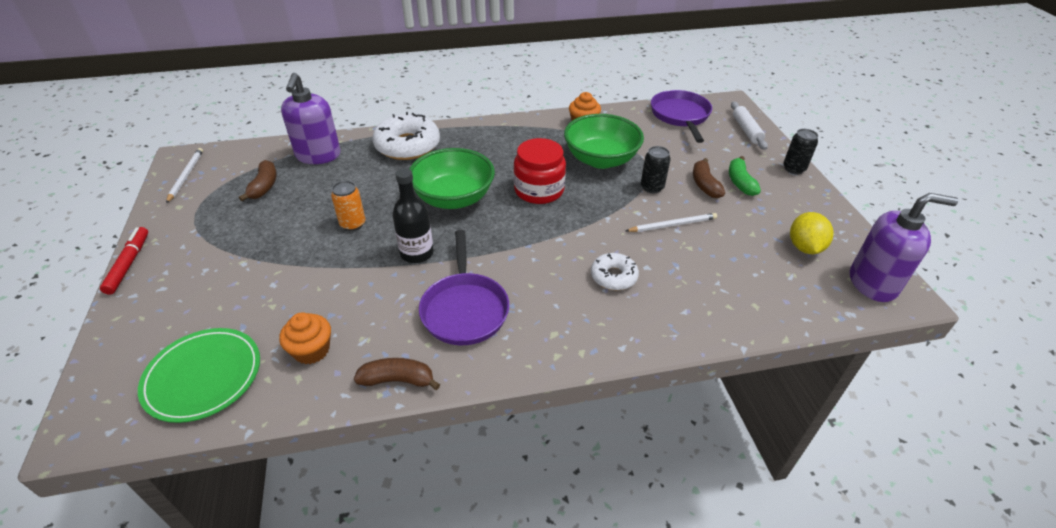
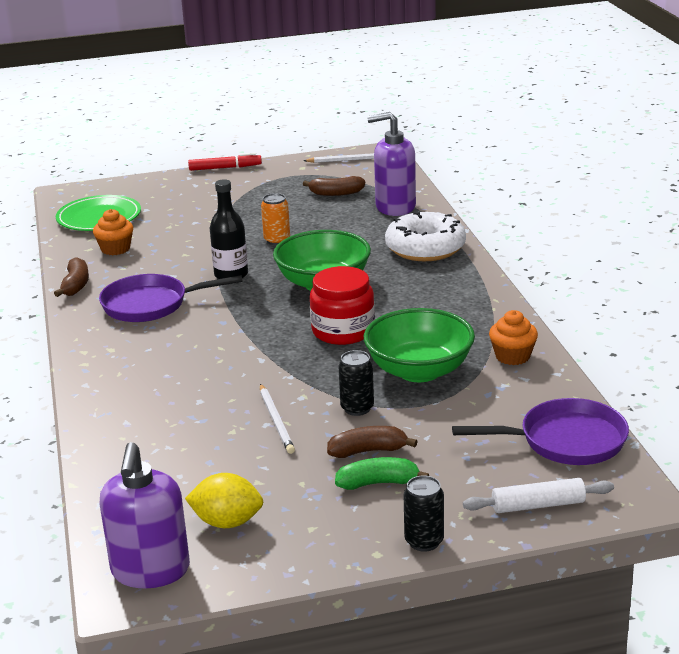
camera: 90 degrees right, 15 degrees down
white donut [591,253,639,290] -> none

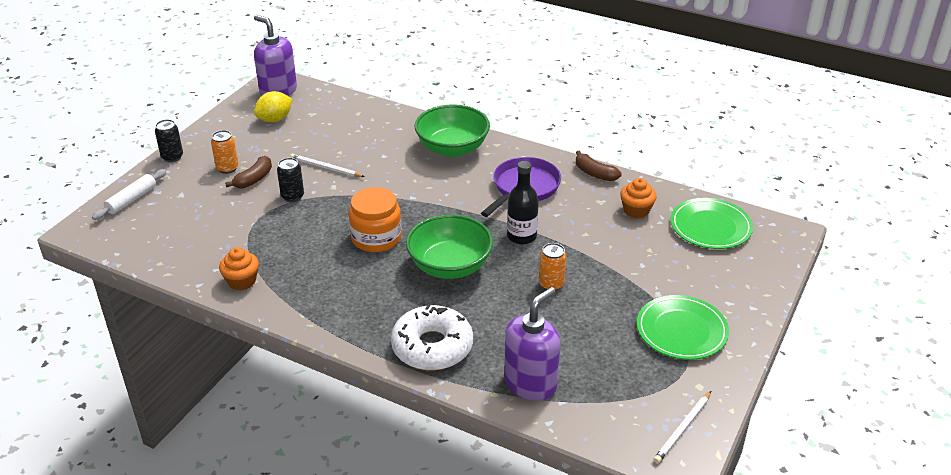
camera: 130 degrees right, 10 degrees up
red marker [188,153,262,171] -> none
brown banana [303,176,365,196] -> none
red jar [310,266,375,345] -> orange jar [348,187,402,252]
green banana [335,457,429,490] -> orange can [211,130,238,174]
green bowl [364,308,475,382] -> green bowl moved to [415,104,490,157]
purple pan [452,398,629,465] -> none
none -> green plate [637,295,729,360]

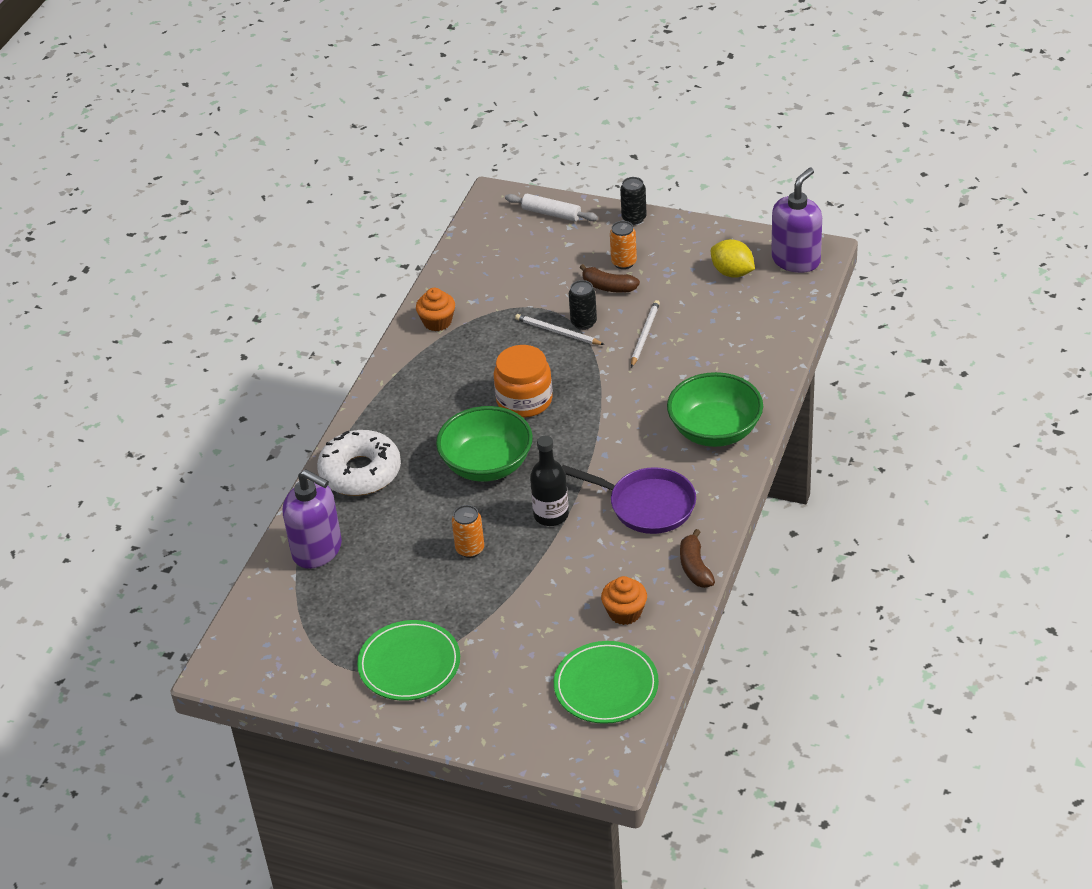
camera: 85 degrees right, 5 degrees up
brown banana [576,151,622,181] -> brown banana turned 45 degrees counterclockwise [680,529,715,588]
white pencil [653,391,711,463] -> white pencil moved to [515,314,605,345]

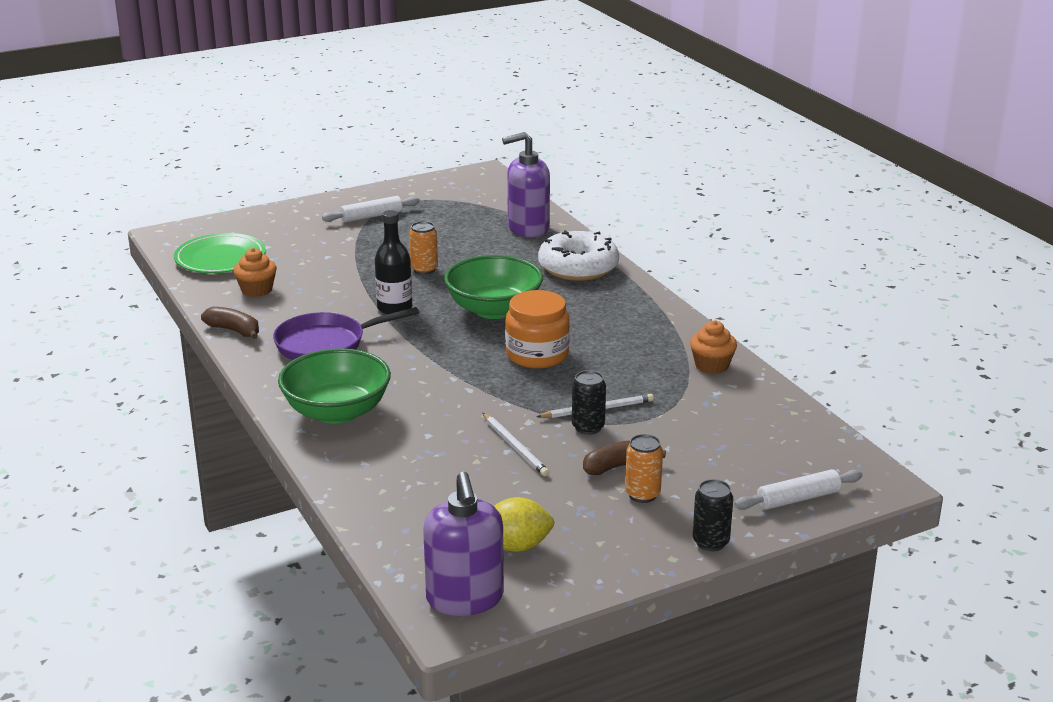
camera: 130 degrees right, 15 degrees down
green plate [357,620,460,701] -> white rolling pin [322,196,420,223]

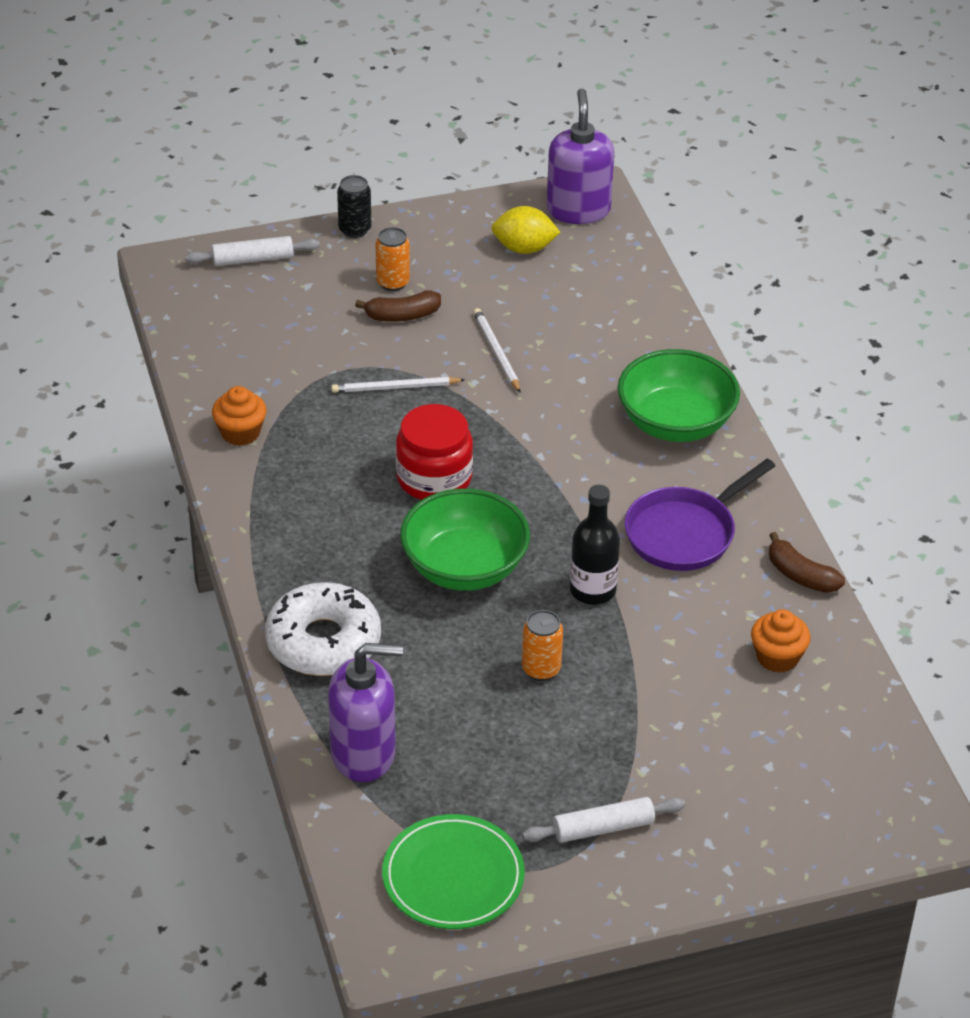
camera: 170 degrees left, 15 degrees up
green plate [174,233,266,273] -> green plate moved to [382,814,525,929]
purple pan [273,307,419,360] -> purple pan turned 150 degrees clockwise [625,459,775,571]
orange jar [505,290,570,368] -> red jar [396,404,473,500]
black can [572,370,606,435] -> none

